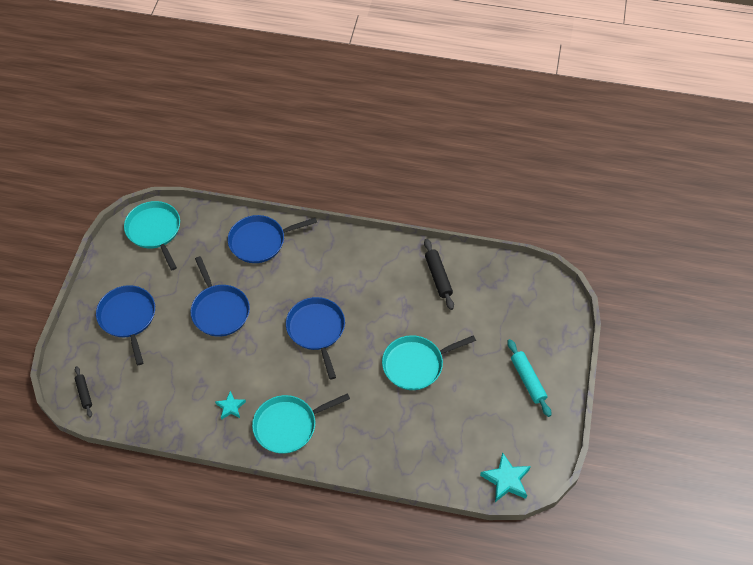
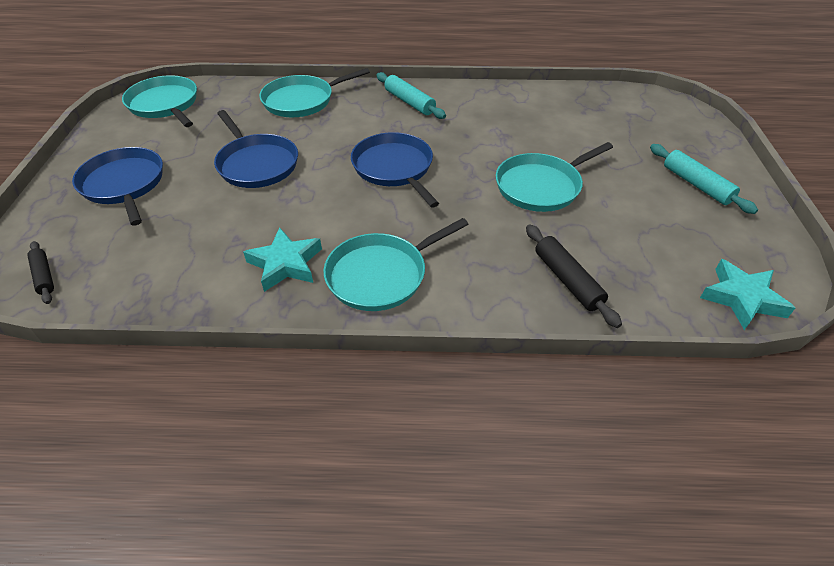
camera: 10 degrees left, 10 degrees down
turquoise star [215,391,246,420] -> turquoise star [243,227,322,292], size x1.61
blue pan [228,215,317,263] -> turquoise pan [259,68,370,117]
black rolling pin [424,239,454,310] -> black rolling pin moved to [526,224,622,328]
none -> turquoise rolling pin [376,72,446,119]

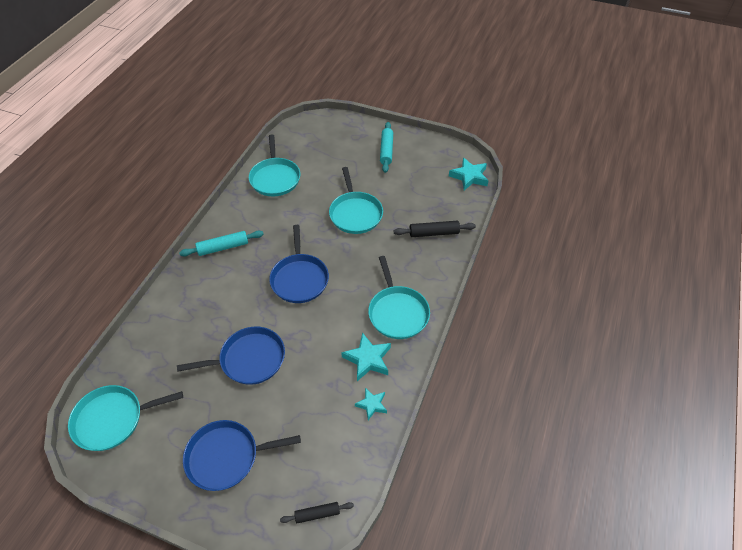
camera: 70 degrees left, 5 degrees up
turquoise pan [259,68,370,117] -> turquoise pan moved to [249,135,300,196]
blue pan [351,132,439,208] -> blue pan turned 90 degrees counterclockwise [269,225,329,303]
turquoise rolling pin [650,144,758,214] -> turquoise rolling pin turned 75 degrees counterclockwise [380,122,393,173]
none -> turquoise star [355,388,387,420]

